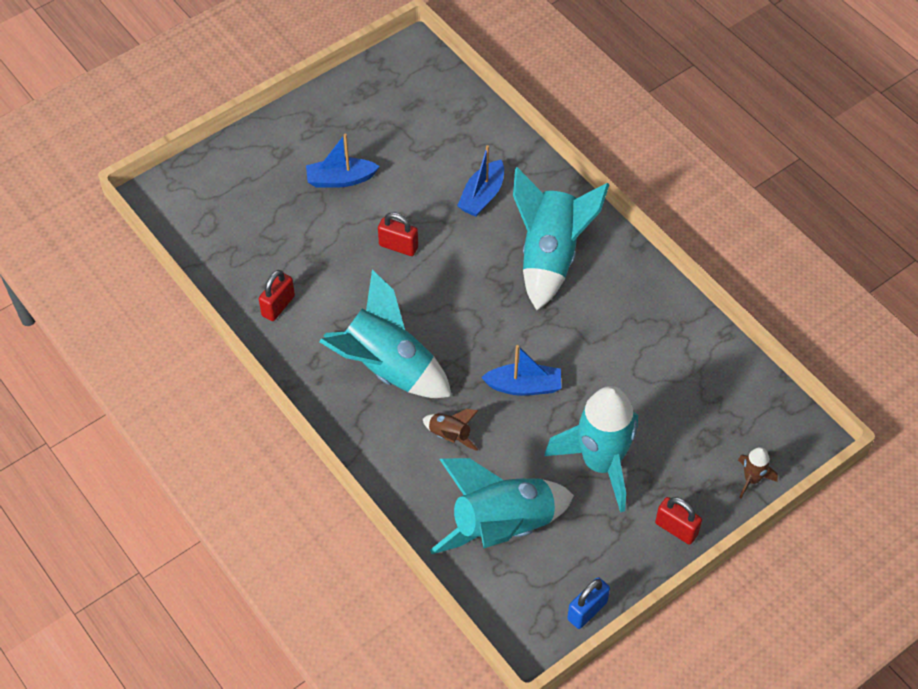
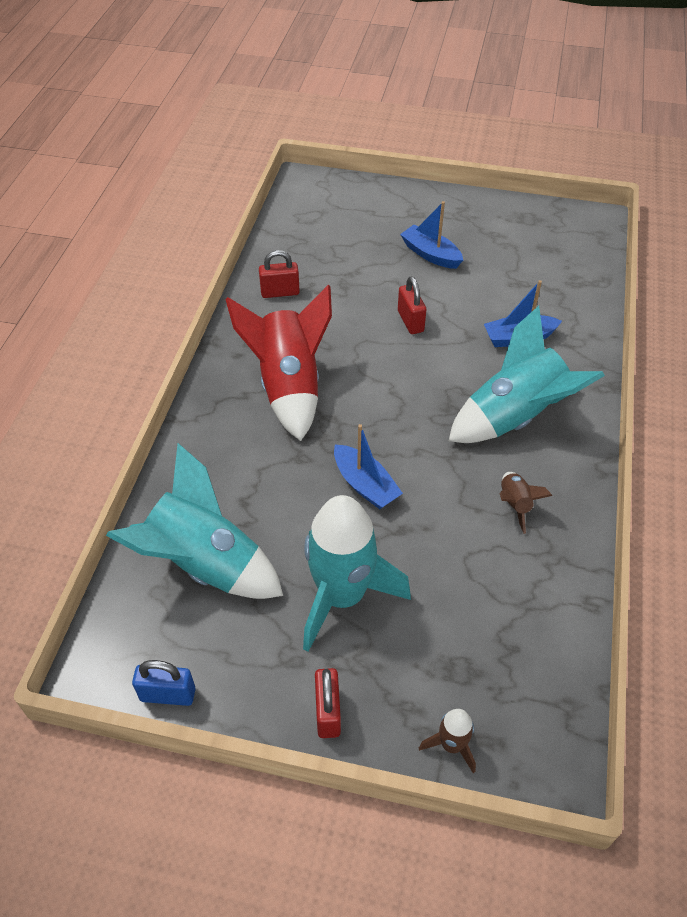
camera: 50 degrees right, 5 degrees down
turquoise rocket [319,269,452,398] -> red rocket [225,285,332,441]
brown rocket [423,409,478,451] -> brown rocket moved to [499,472,552,534]

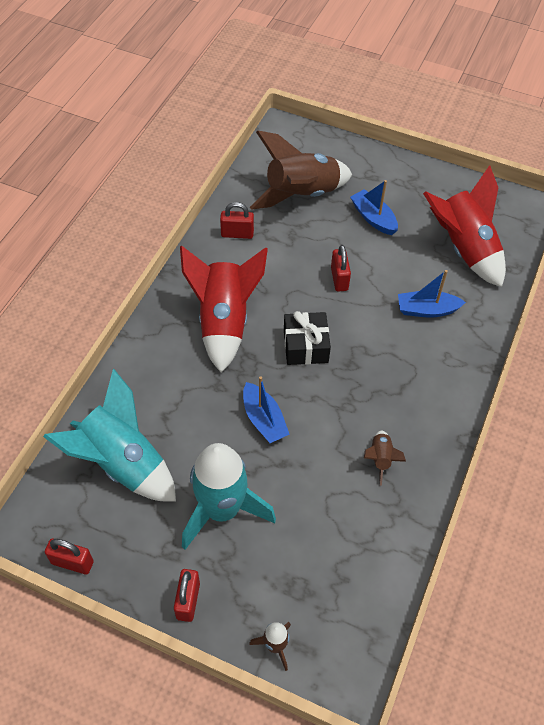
camera: 10 degrees right, 5 degrees up
blue padlock [132,660,195,706] -> red padlock [45,538,94,574]
turquoise rocket [448,306,605,443] -> none
none -> brown rocket [250,131,352,210]
none -> black gift [284,311,331,365]
none -> red rocket [423,165,506,287]

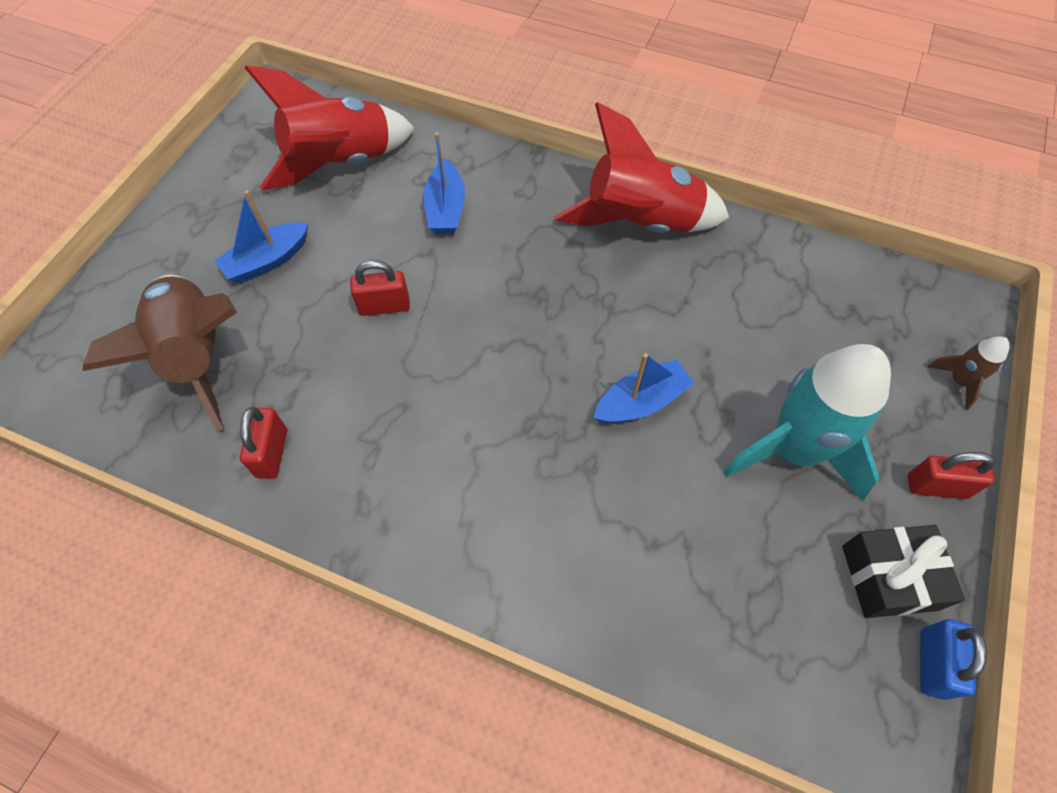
camera: 90 degrees left, 5 degrees up
turquoise rocket [43,369,176,502] -> none
red padlock [45,538,94,574] -> blue padlock [920,619,987,700]
red rocket [180,246,268,373] -> red rocket moved to [554,102,729,233]
black gift [284,311,331,365] -> black gift moved to [842,525,965,618]
brown rocket [364,431,406,486] -> none

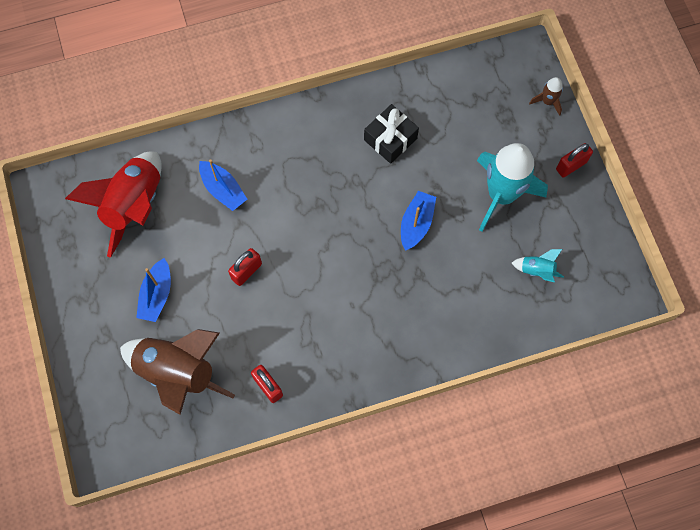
camera: 40 degrees left, 10 degrees up
red rocket [554,102,729,233] -> none
black gift [842,525,965,618] -> black gift moved to [364,104,419,164]
blue padlock [920,619,987,700] -> none
none -> turquoise rocket [512,249,564,282]

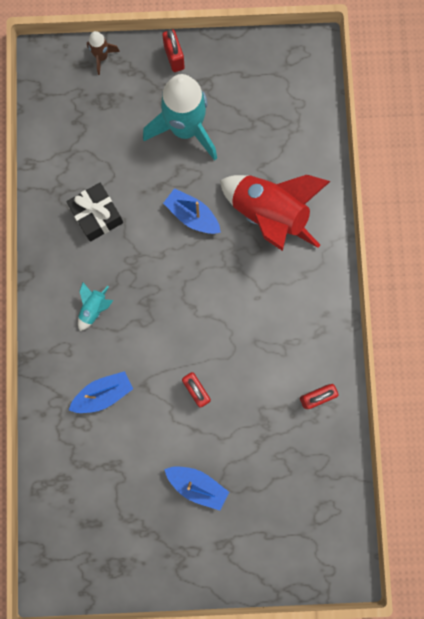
camera: 75 degrees left, 10 degrees up
red rocket [65,151,162,258] -> red rocket moved to [220,175,331,251]
brown rocket [120,329,235,415] -> none
turquoise rocket [512,249,564,282] -> turquoise rocket moved to [78,282,113,331]

